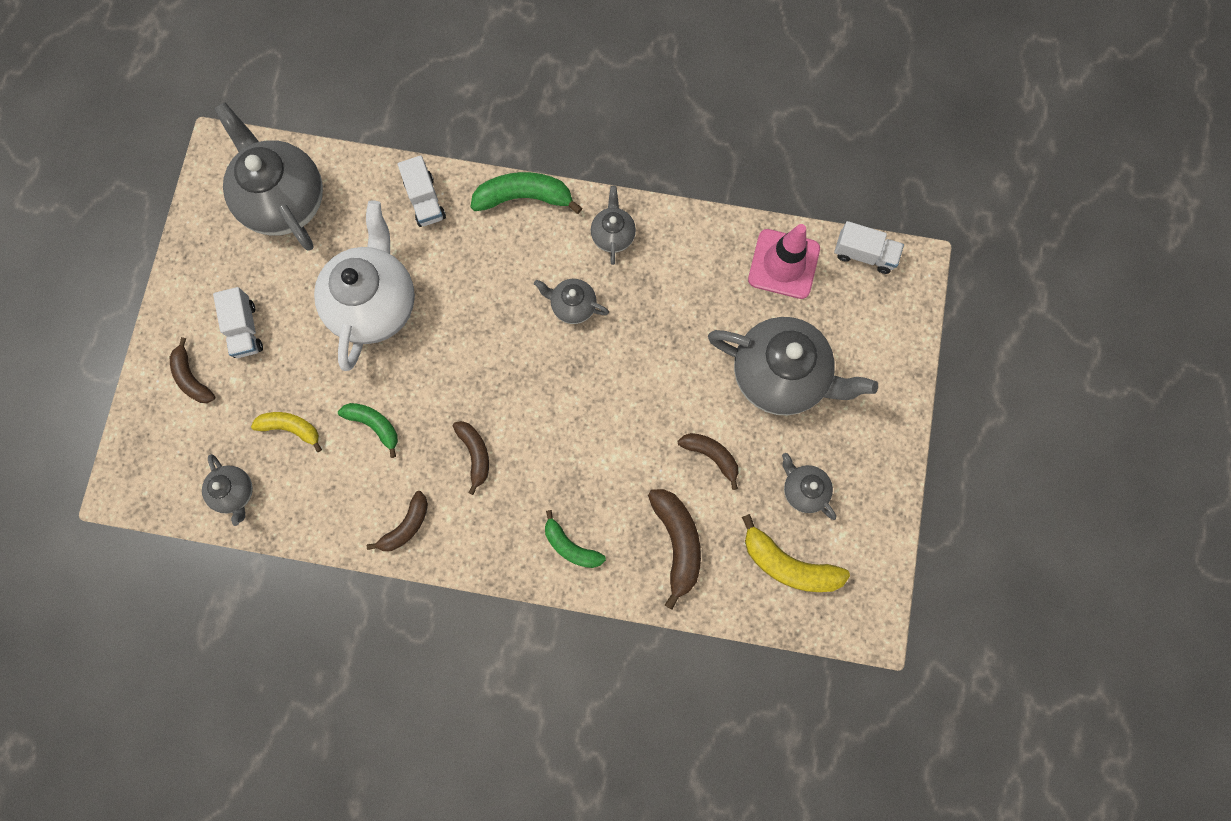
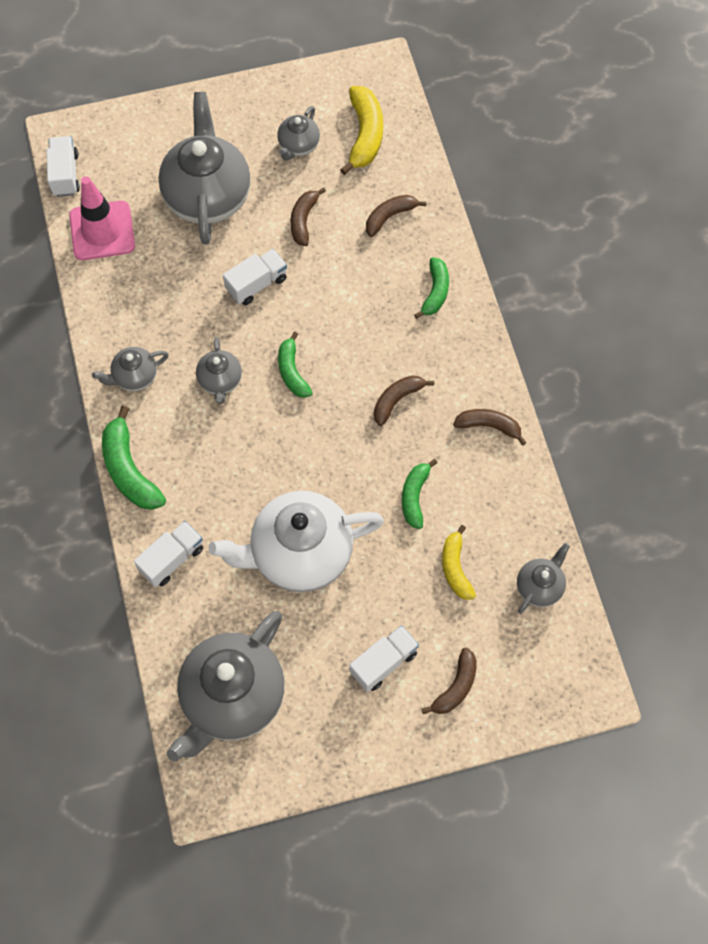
camera: 115 degrees left, 10 degrees down
brown banana [648,489,701,610] -> brown banana [366,195,427,237], size x0.65
none -> white truck [223,249,287,305]
none -> green banana [278,332,313,398]

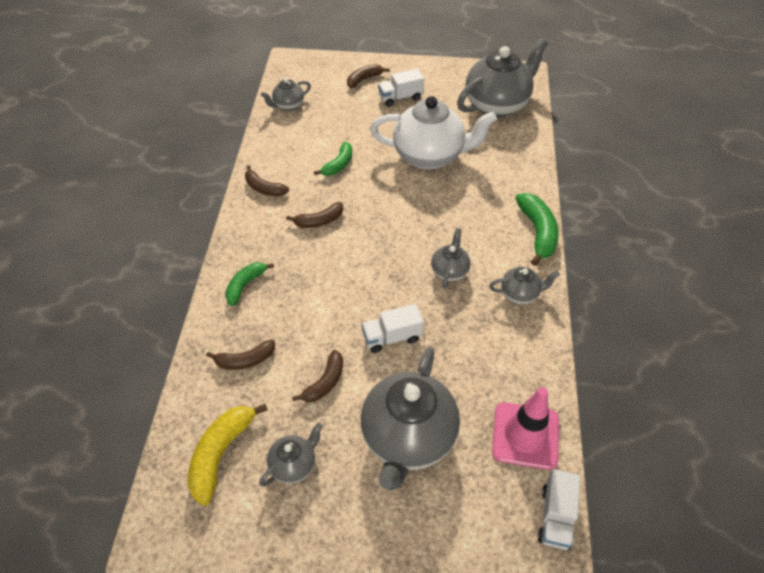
camera: 160 degrees left, 15 degrees down
white truck [134,521,203,587] -> none
green banana [278,332,313,398] -> none
yellow banana [442,525,476,600] -> none

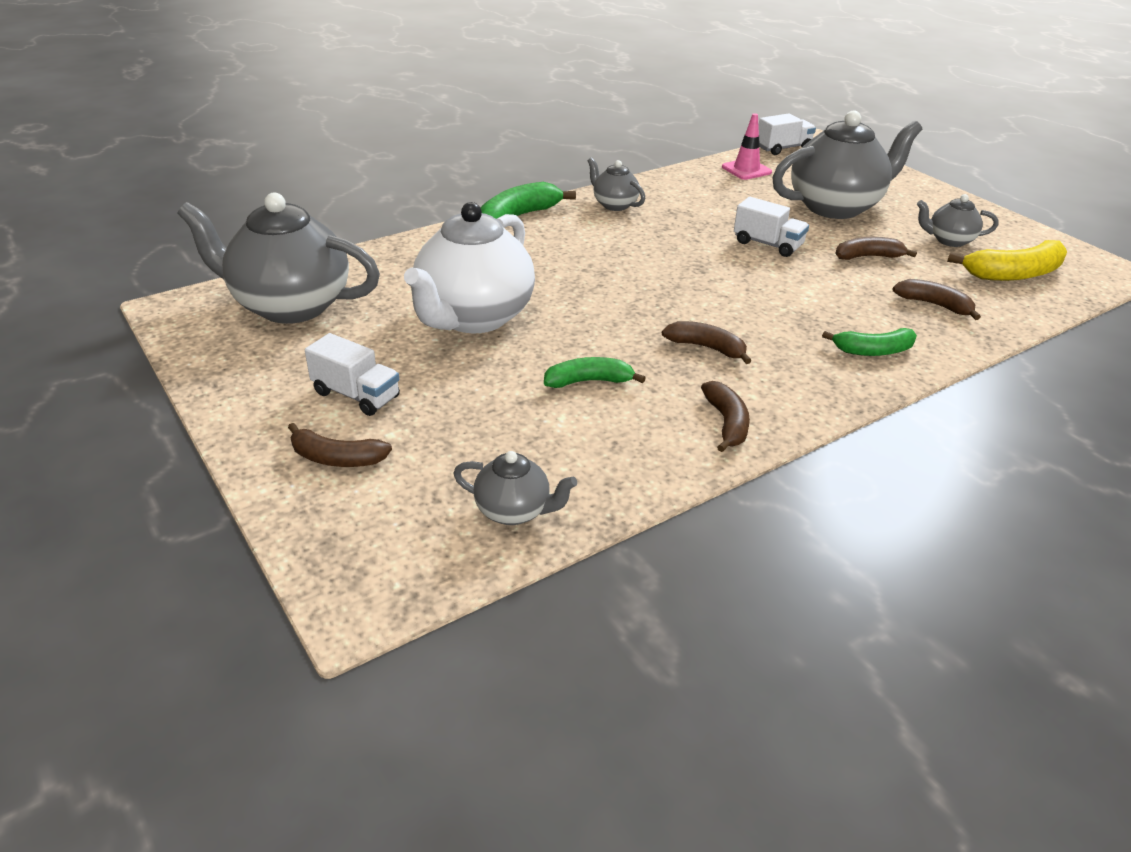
camera: 130 degrees left, 15 degrees down
white teapot [370,96,497,169] -> white teapot turned 120 degrees counterclockwise [404,202,535,333]
grey teapot [431,228,470,288] -> none
pink traffic cone [492,387,559,470] -> pink traffic cone [722,113,772,180], size x0.65

